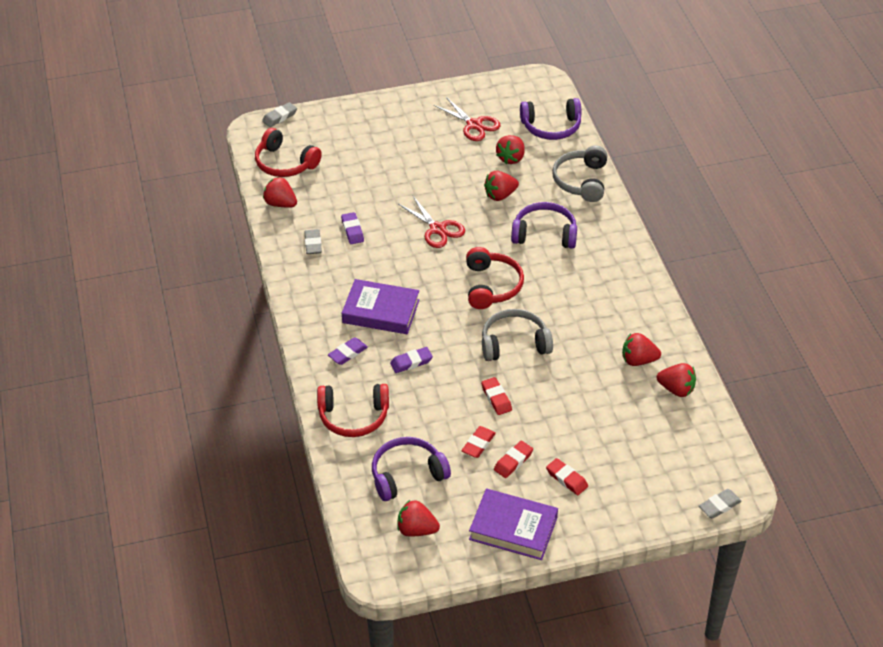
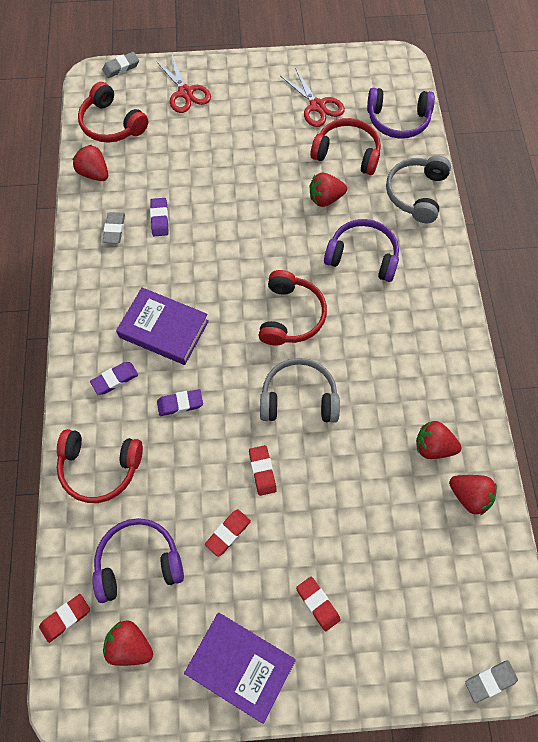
camera: 10 degrees right, 20 degrees up
red scissors [398,196,465,248] -> red scissors moved to [156,55,211,113]
red eraser [494,441,533,478] -> red eraser moved to [39,594,90,643]
red strawberry [496,135,525,164] -> red headphones [310,118,381,175]

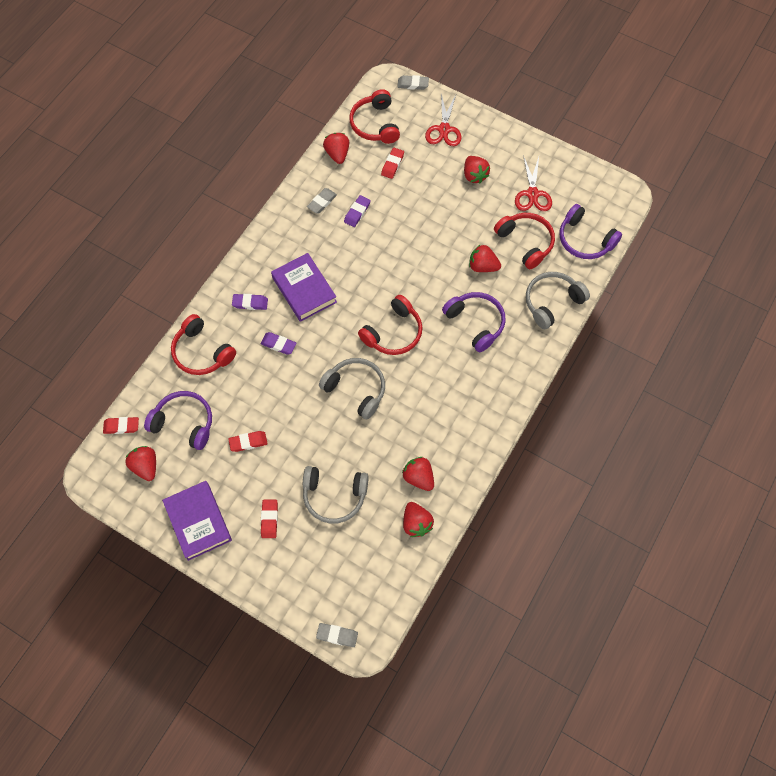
camera: 35 degrees right, 0 degrees up
red eraser [249,445,277,496] -> red eraser moved to [381,148,404,179]
none -> grey headphones [303,466,369,523]
none -> red strawberry [464,156,490,183]

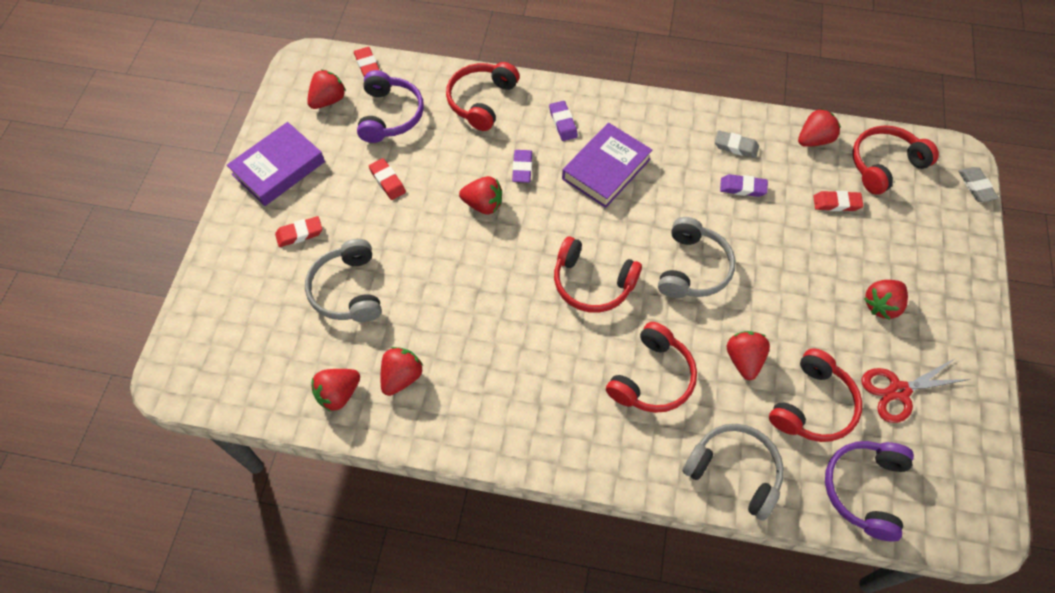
camera: 70 degrees right, 5 degrees down
grey eraser [316,623,358,647] -> none
grey headphones [319,358,385,420] -> grey headphones moved to [658,217,736,298]
red scissors [425,94,462,146] -> none
purple headphones [442,292,506,352] -> red headphones [606,322,697,413]
none -> red strawberry [459,176,502,215]

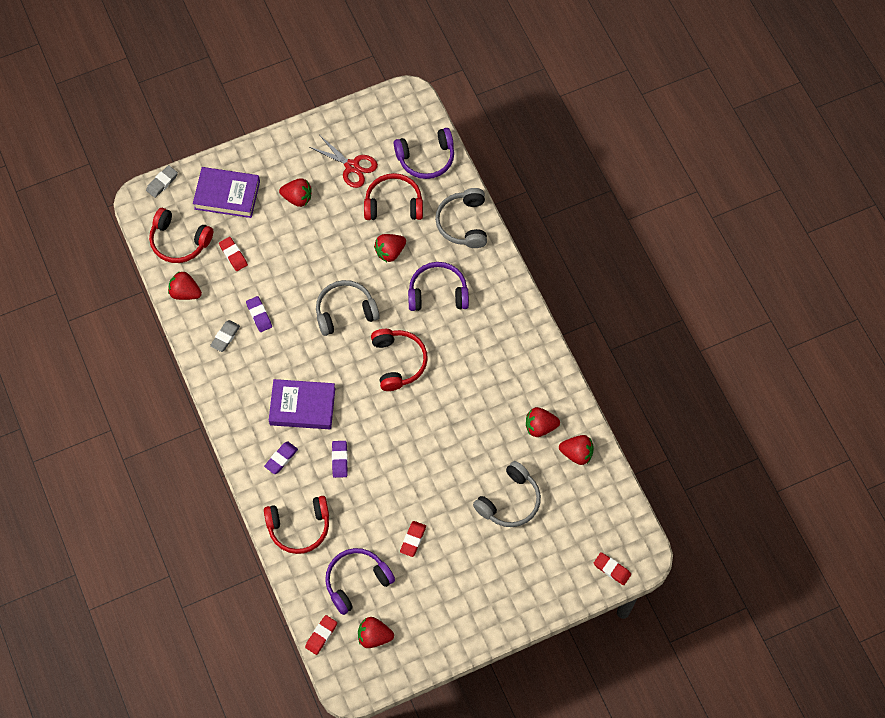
camera: 125 degrees left, 5 degrees up
purple book [227,122,325,206] -> purple book moved to [193,167,260,218]
red eraser [275,216,322,247] -> red eraser moved to [594,552,631,585]
red strawberry [459,176,502,215] -> none
purple eraser [512,150,532,183] -> purple eraser turned 60 degrees counterclockwise [332,441,348,478]
red headphones [606,322,697,413] -> purple headphones [408,262,469,311]
grey eraser [715,131,759,158] -> grey eraser turned 45 degrees clockwise [210,320,240,352]

